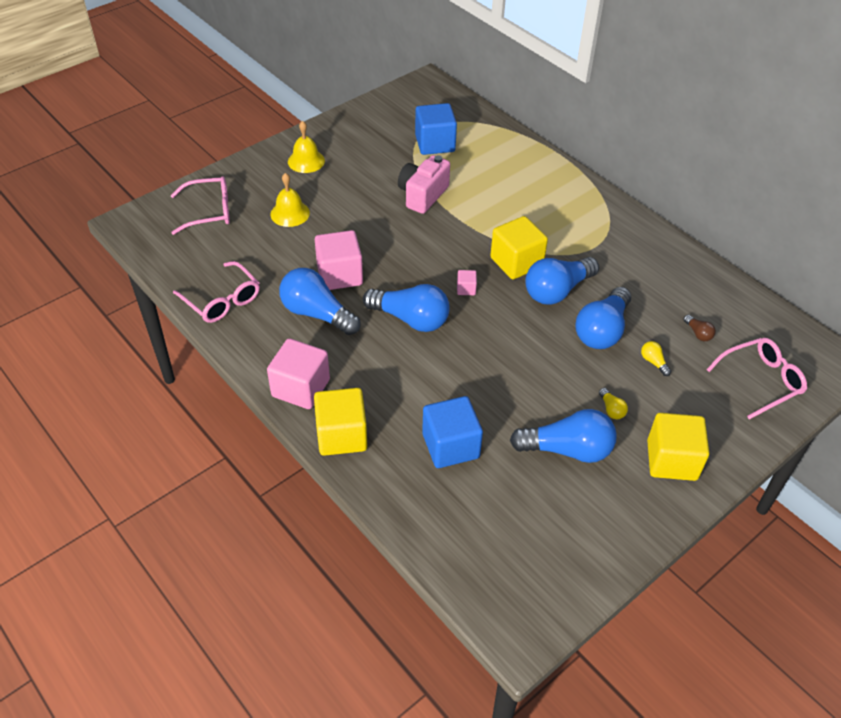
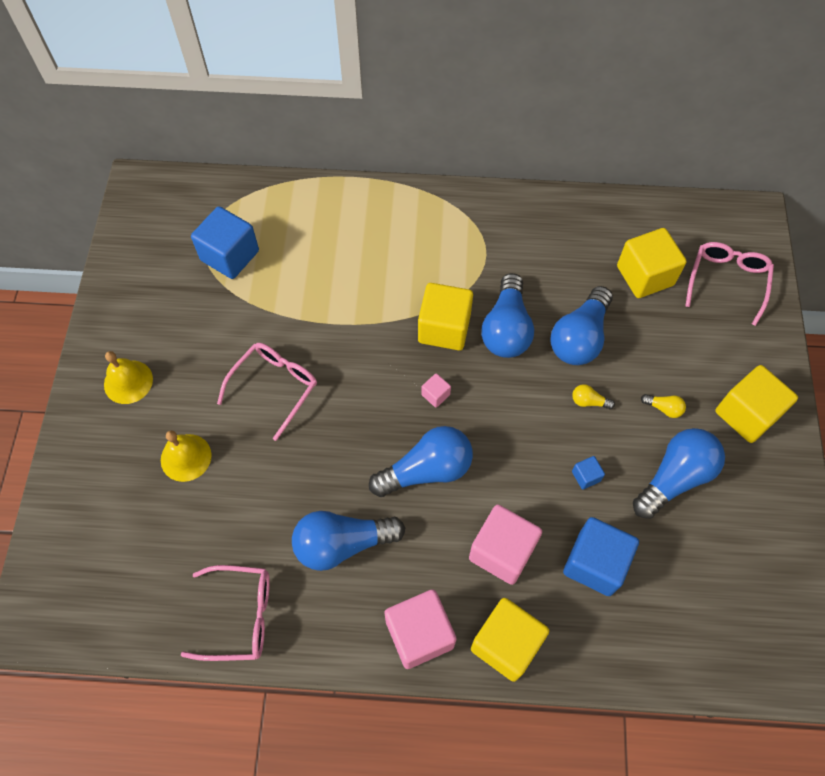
camera: 45 degrees left, 15 degrees up
pink glasses [171,176,230,235] -> pink glasses moved to [217,343,317,441]
pink cube [315,230,363,290] -> pink cube moved to [469,505,542,585]
pink camera [398,155,450,214] -> none
blue light bulb [575,287,631,349] -> blue light bulb turned 45 degrees clockwise [550,286,613,365]
yellow light bulb [641,341,671,376] -> yellow light bulb moved to [572,384,615,409]
brown light bulb [683,315,716,341] -> yellow cube [617,228,687,298]
none -> blue cube [572,456,605,490]

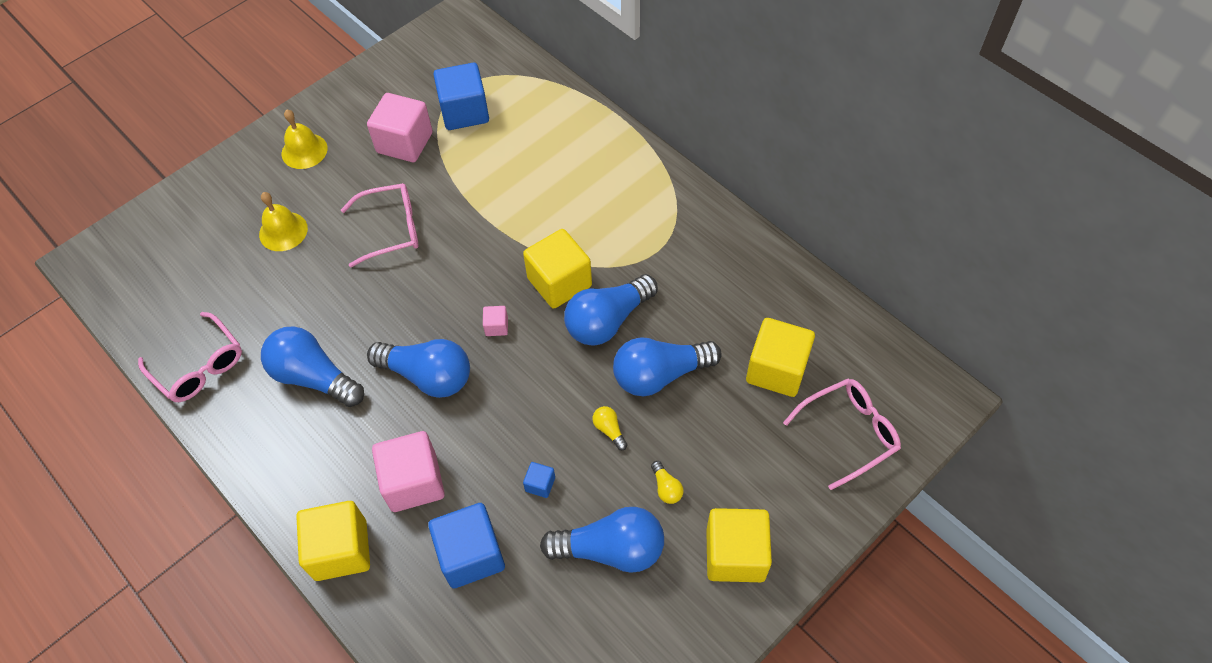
camera: 45 degrees right, 5 degrees down
pink cube [384,590,456,669] -> pink cube moved to [367,93,433,162]

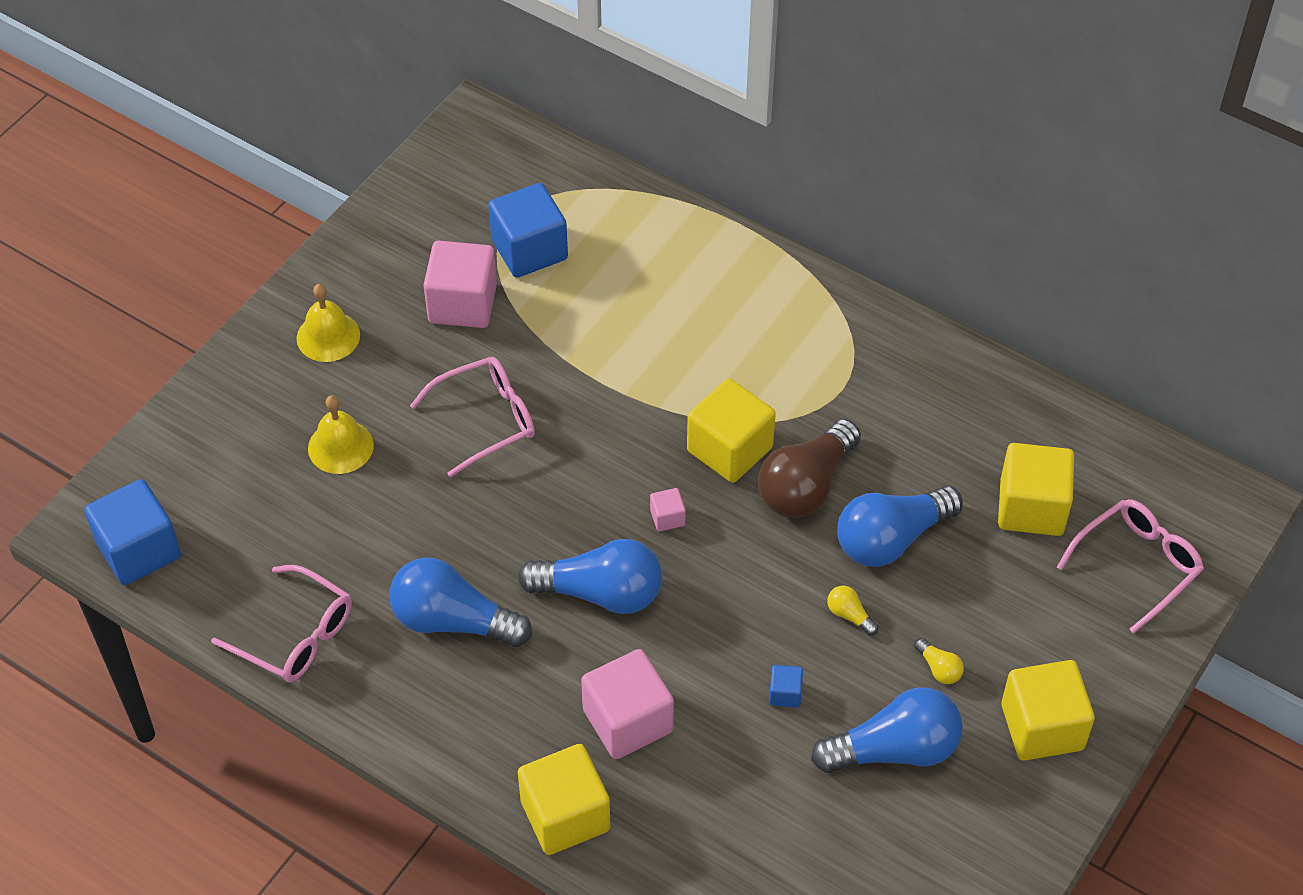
camera: 15 degrees left, 5 degrees down
blue cube [428,503,505,588] -> blue cube moved to [84,479,181,585]
blue light bulb [564,274,658,346] -> brown light bulb [758,419,861,518]

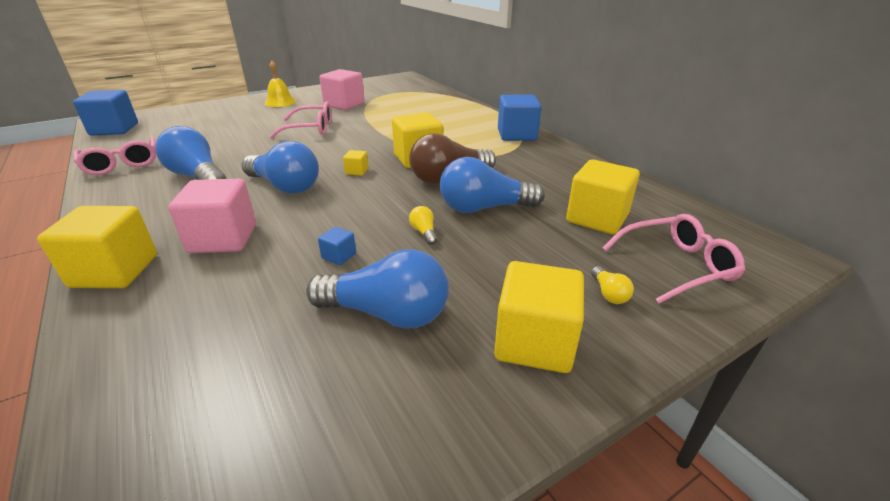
camera: 25 degrees right, 20 degrees down
yellow bell [308,395,374,474] -> none
blue cube [488,183,568,278] -> blue cube moved to [498,95,542,141]
pink cube [650,488,686,532] -> yellow cube [343,150,368,176]
yellow light bulb [914,638,964,684] -> yellow light bulb moved to [591,266,634,304]

